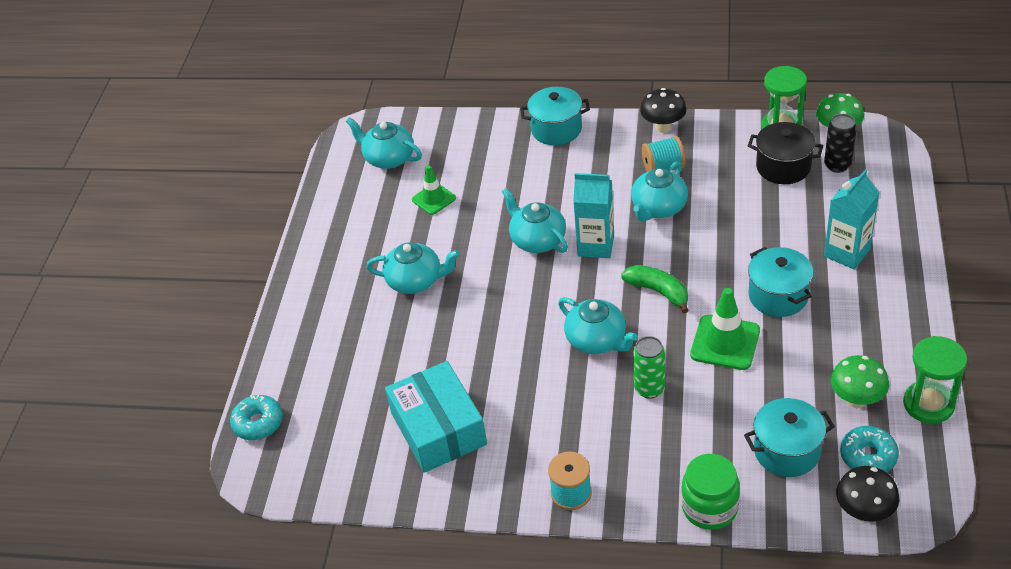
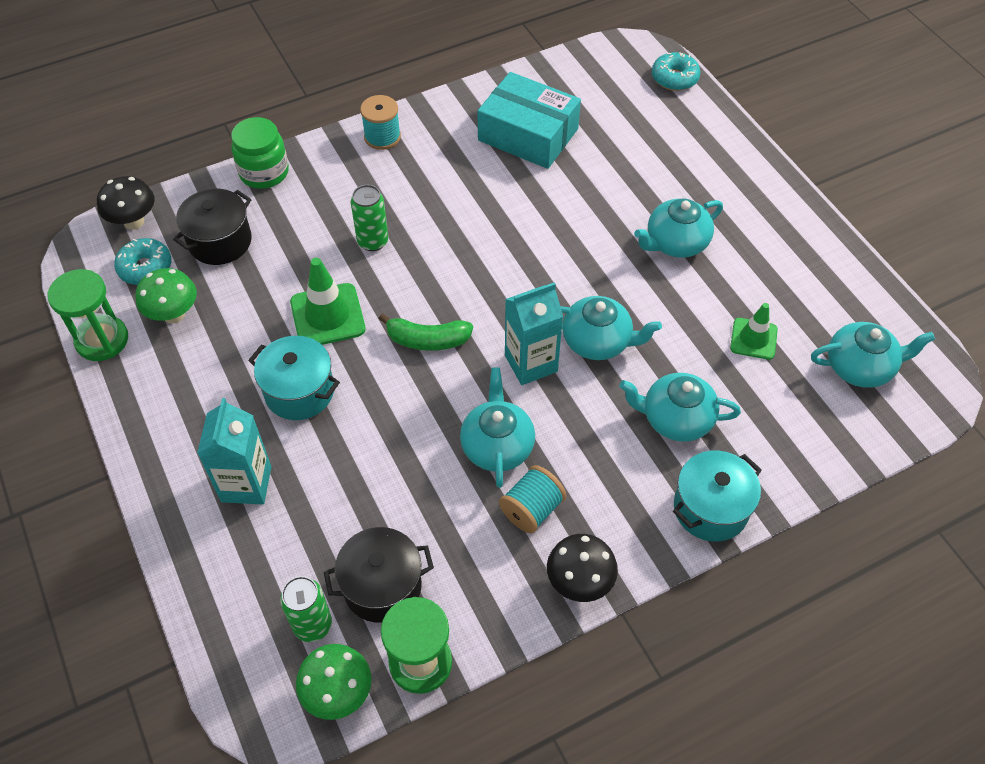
camera: 140 degrees right, 10 degrees up
turquoise teapot [558,297,638,354] -> turquoise teapot moved to [619,373,741,442]
turquoise pot [744,398,835,477] -> black pot [173,189,252,265]
black can [824,114,857,173] -> green can [280,576,332,642]

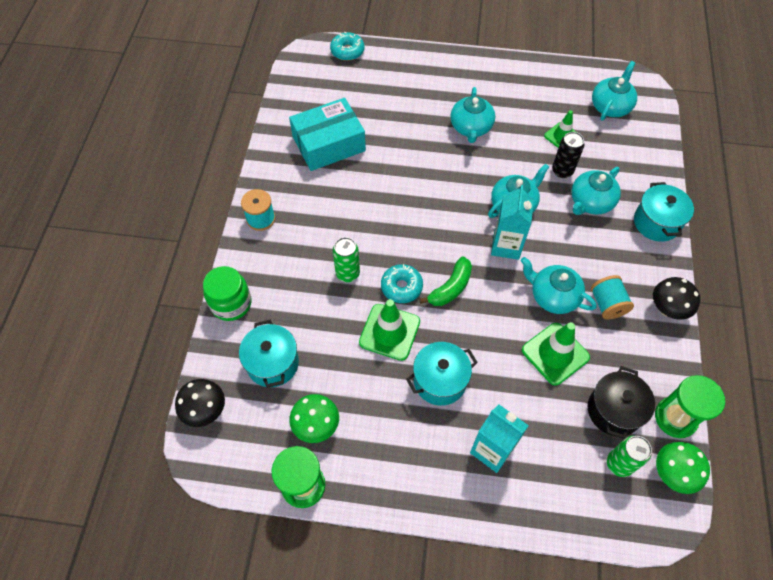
camera: 55 degrees left, 5 degrees up
turquoise donut [114,238,171,285] -> turquoise donut moved to [381,264,423,303]
black pot [173,189,252,265] -> turquoise pot [239,320,299,388]
none -> green traffic cone [522,322,590,386]
none -> black can [552,132,584,178]

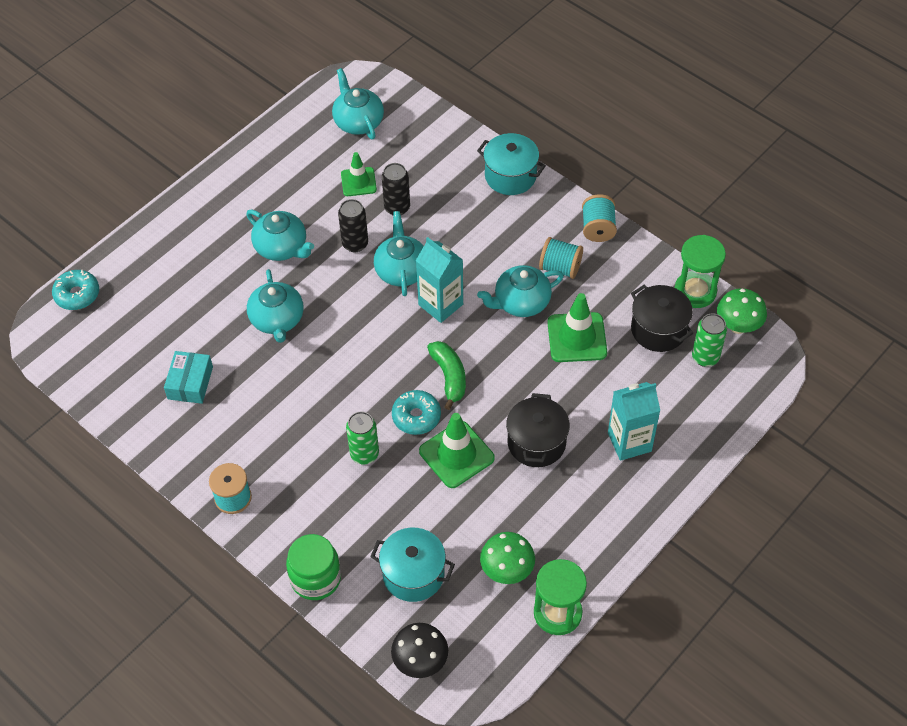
camera: 55 degrees left, 5 degrees down
turquoise box [289,98,366,171] -> turquoise box [164,351,213,404], size x0.57
turquoise pot [406,342,478,406] -> black pot [506,393,570,467]
turquoise teapot [571,167,621,215] -> turquoise teapot moved to [247,269,304,343]
black mushroom [653,277,700,320] -> turquoise spool [582,194,617,242]
none -> black can [338,199,368,252]

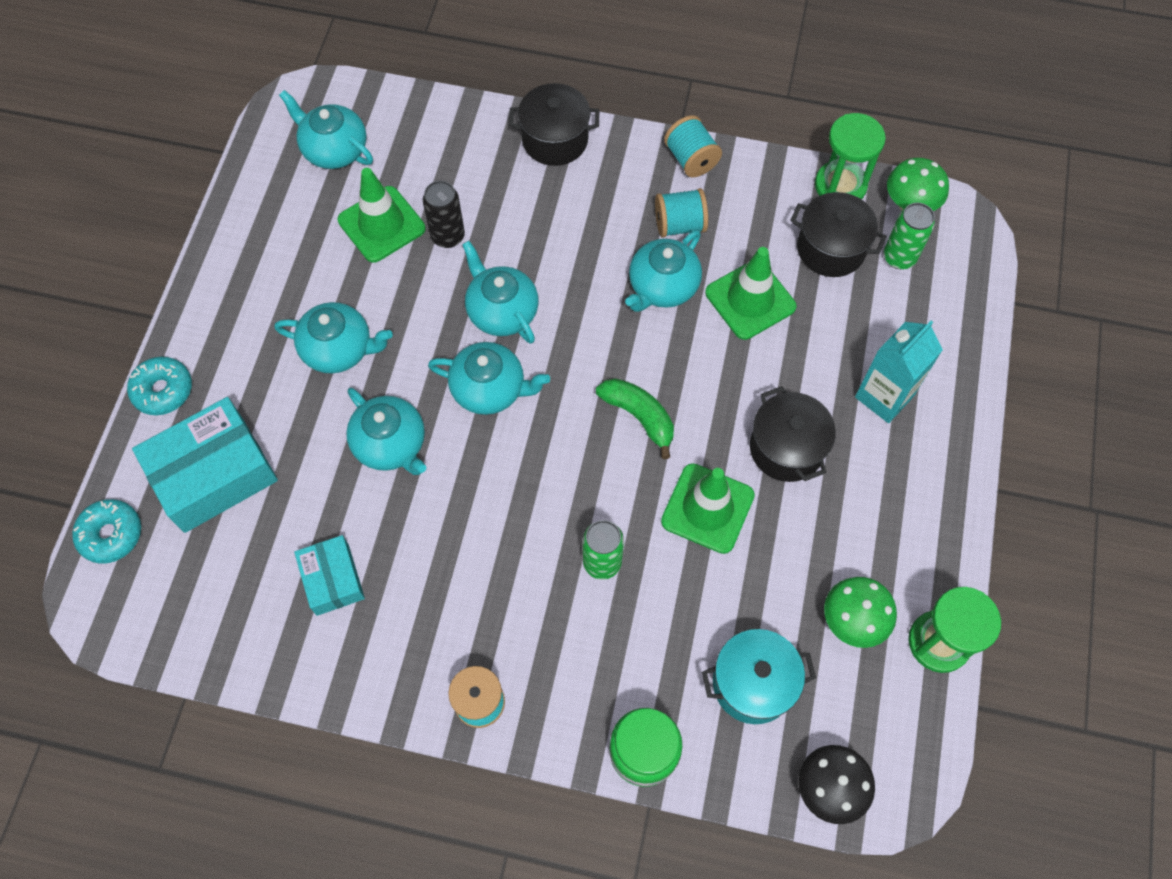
camera: 30 degrees left, 10 degrees up
black can [338,199,368,252] -> none
green traffic cone [341,152,377,196] -> green traffic cone [338,168,426,263], size x1.55
turquoise donut [392,390,441,435] -> turquoise donut moved to [127,357,192,415]
turquoise carton [416,237,463,323] -> none
turquoise pot [477,133,546,195] -> black pot [509,83,599,166]
none -> turquoise box [132,397,278,533]
none -> turquoise teapot [428,342,550,415]

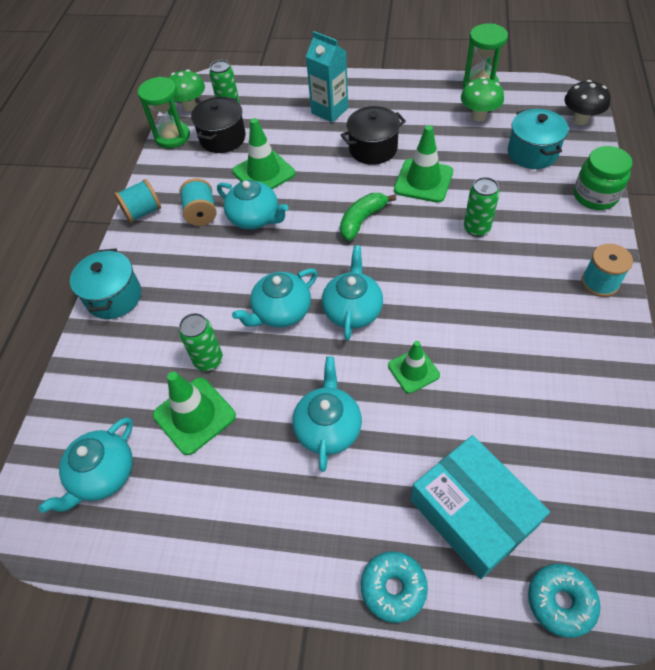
camera: 90 degrees left, 10 degrees down
turquoise box [294,535,365,616] -> none
turquoise teapot [346,388,426,475] -> green traffic cone [388,341,440,394]
black can [423,181,465,248] -> green can [179,313,223,371]
black pot [509,83,599,166] -> turquoise pot [70,248,141,319]

